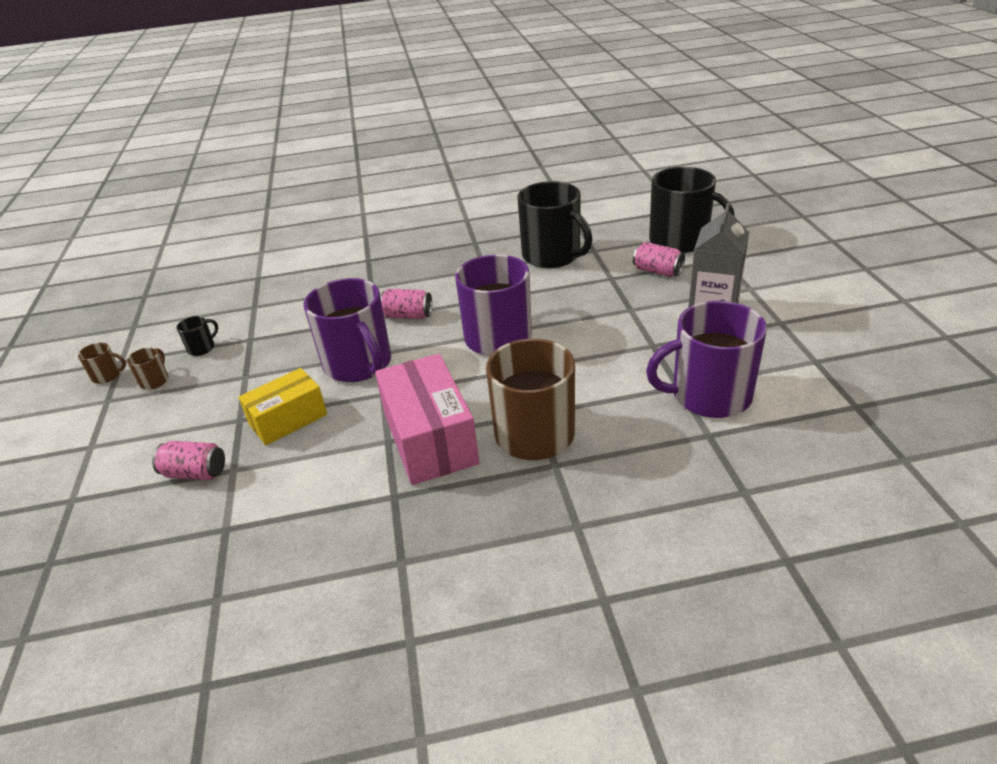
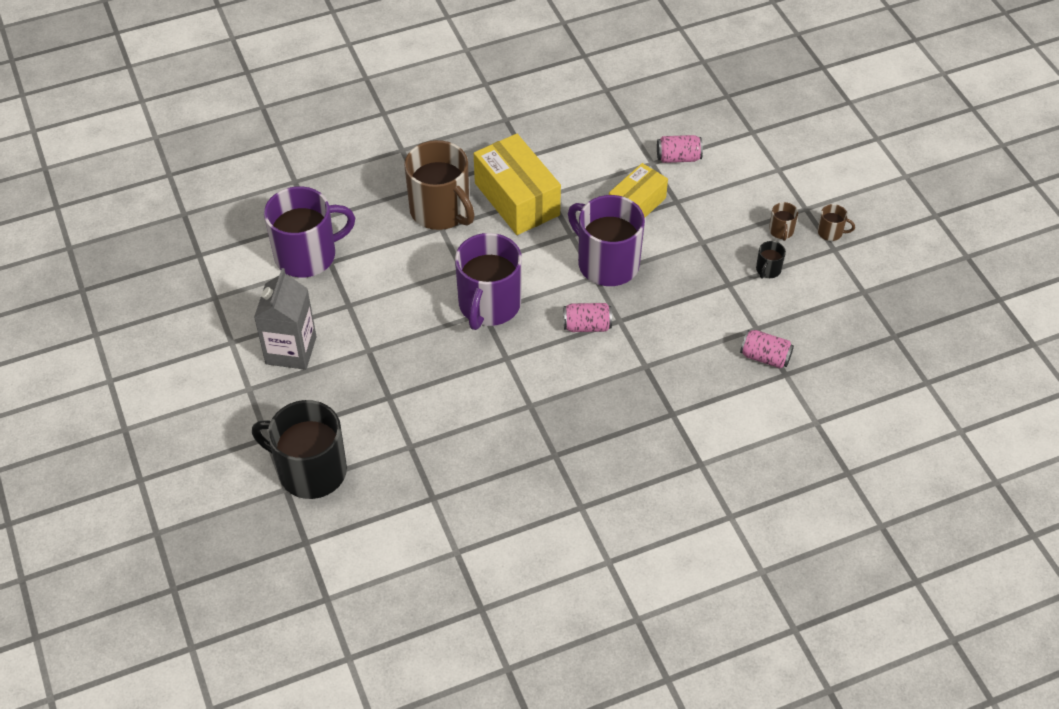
camera: 165 degrees right, 15 degrees up
brown mug [78,342,126,384] -> brown mug turned 150 degrees counterclockwise [818,204,855,241]
pink box [375,354,479,485] -> yellow box [474,134,561,235]
black mug [517,181,592,268] -> none
pink can [633,242,685,277] -> pink can moved to [740,330,794,369]

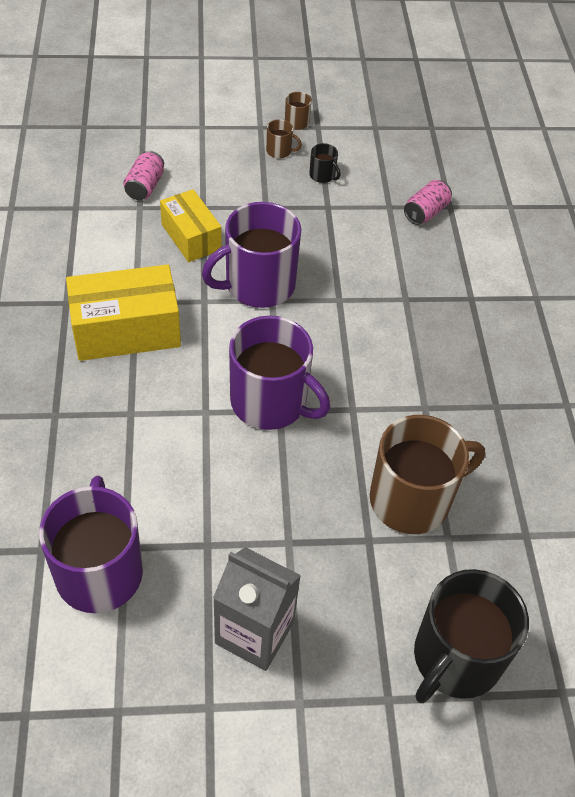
camera: 75 degrees left, 0 degrees up
brown mug [404,140,475,230] -> brown mug moved to [370,415,485,534]
pink can [564,303,612,332] -> none

